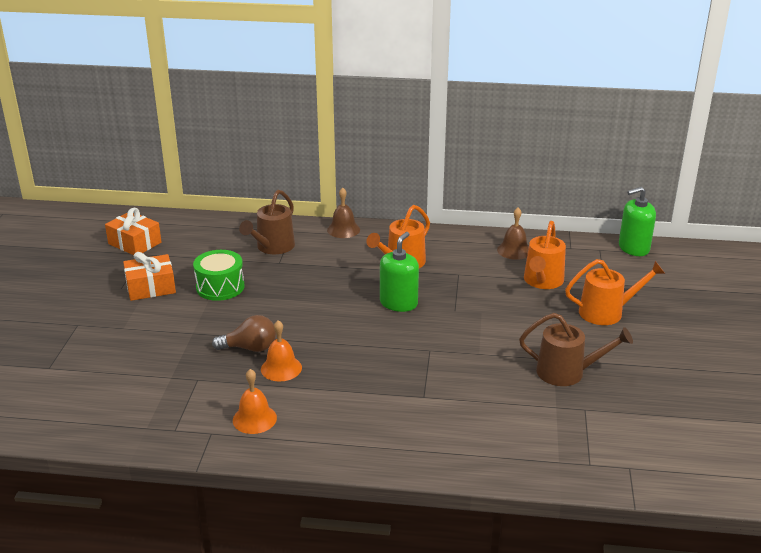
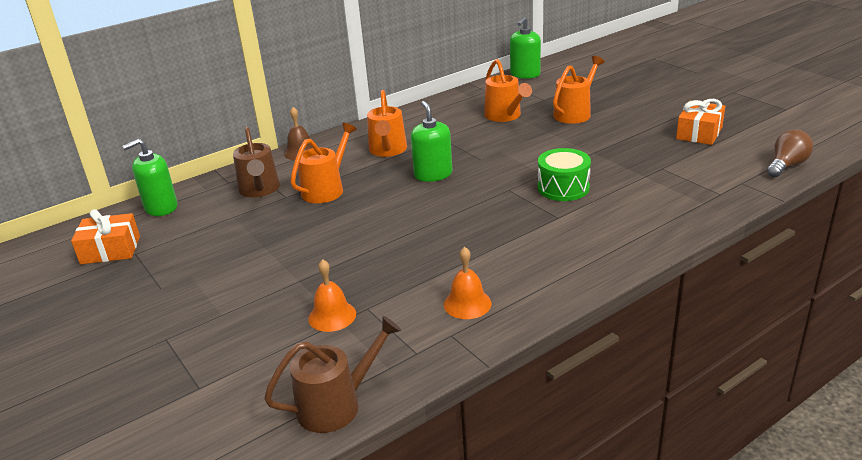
camera: 40 degrees left, 0 degrees up
orange gift [123,252,176,301] -> orange gift moved to [676,99,725,145]
green drum [193,250,244,301] -> green drum moved to [538,148,591,201]
brown light bulb [212,315,276,352] -> brown light bulb moved to [767,130,813,177]
orange bell [261,320,302,381] -> orange bell moved to [308,259,356,332]
brown bell [497,207,529,260] -> none
brown watering can [519,313,633,386] -> brown watering can moved to [264,316,401,433]
none -> green soap dispenser [122,139,177,216]
none -> orange watering can [290,123,357,203]

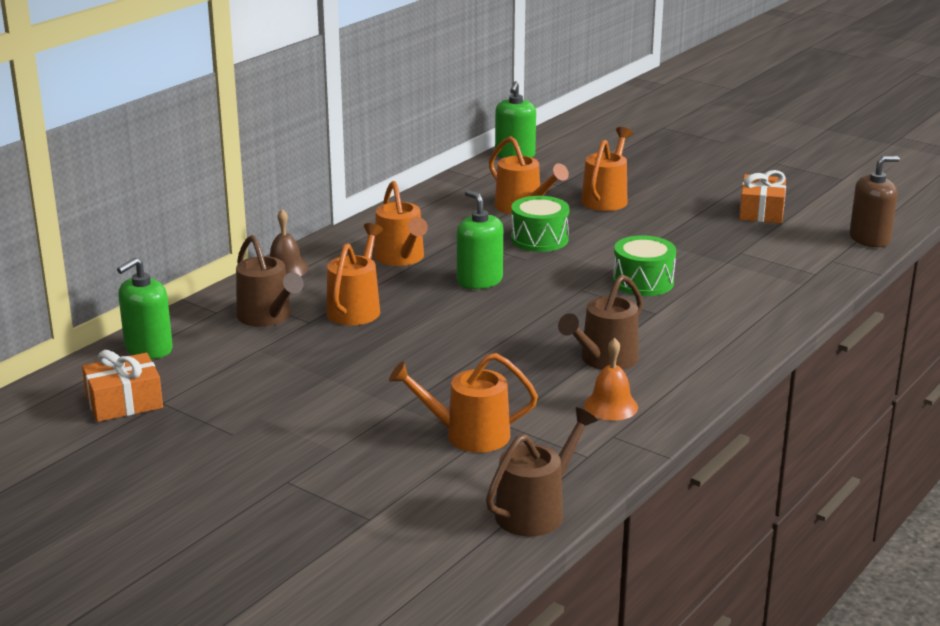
camera: 20 degrees left, 5 degrees down
orange bell [308,259,356,332] -> orange watering can [389,353,538,453]
brown light bulb [767,130,813,177] -> brown soap dispenser [850,156,900,247]
none -> green drum [511,196,569,252]
none -> brown watering can [558,274,643,370]

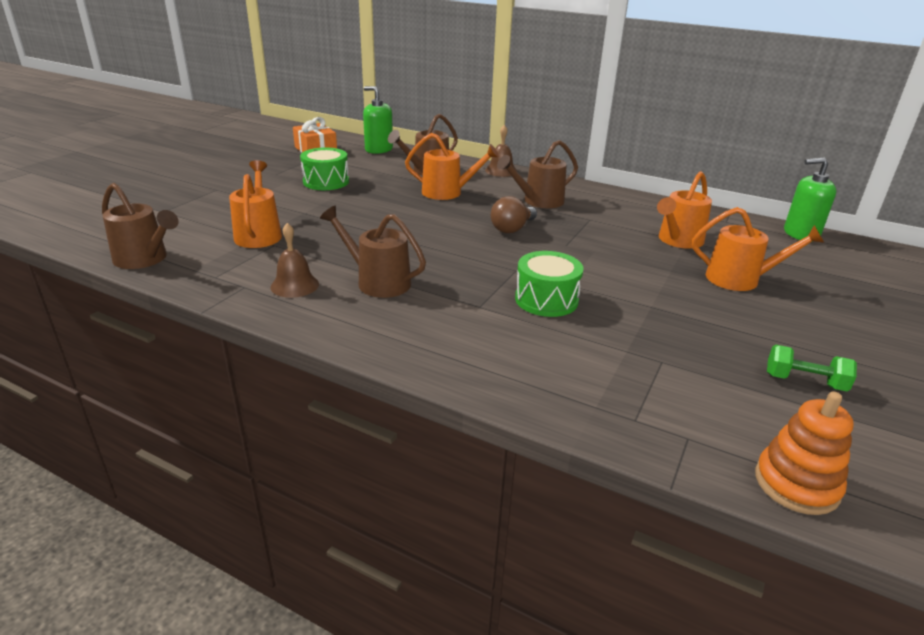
camera: 80 degrees right, 5 degrees up
orange watering can [374,181,428,266] -> brown watering can [497,140,578,208]
green soap dispenser [457,190,503,289] -> brown light bulb [491,196,537,233]
green drum [511,196,569,252] -> green drum moved to [300,148,349,190]
orange bell [584,338,638,421] -> brown bell [270,223,319,298]
orange gift [739,170,786,223] -> green dumbbell [767,345,857,391]
brown soap dispenser [850,156,900,247] -> orange stacking toy [755,391,854,515]

